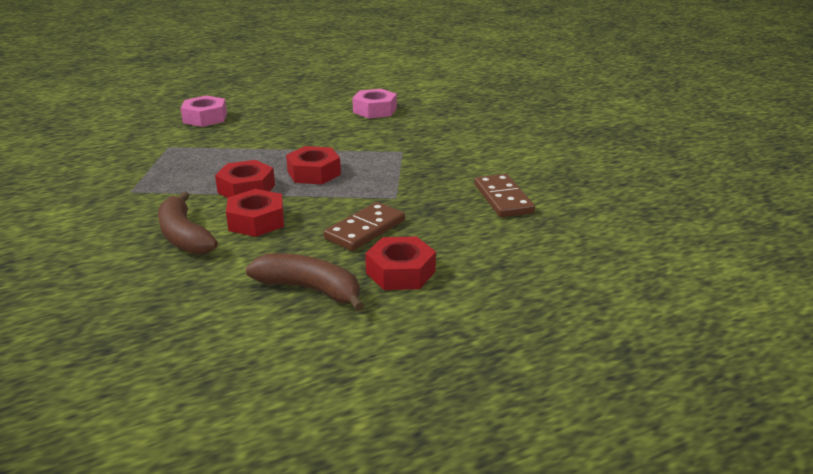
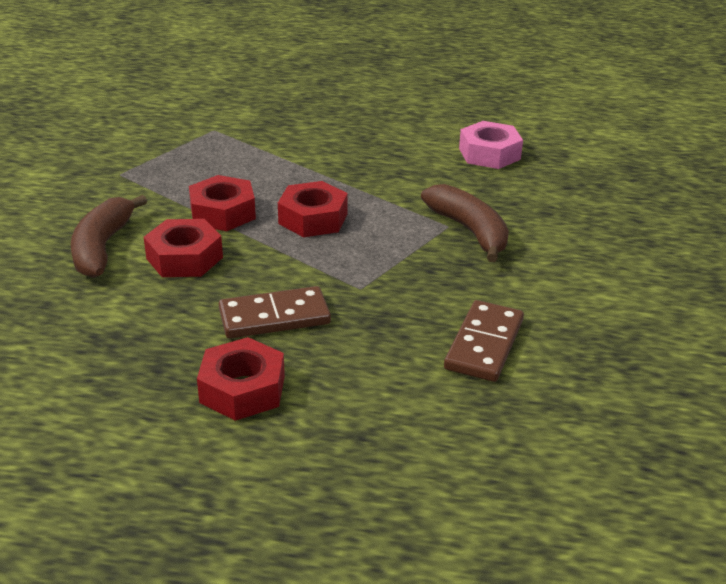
camera: 35 degrees right, 5 degrees up
pink nut [181,95,227,127] -> none
brown banana [246,253,365,311] -> brown banana moved to [421,184,509,262]

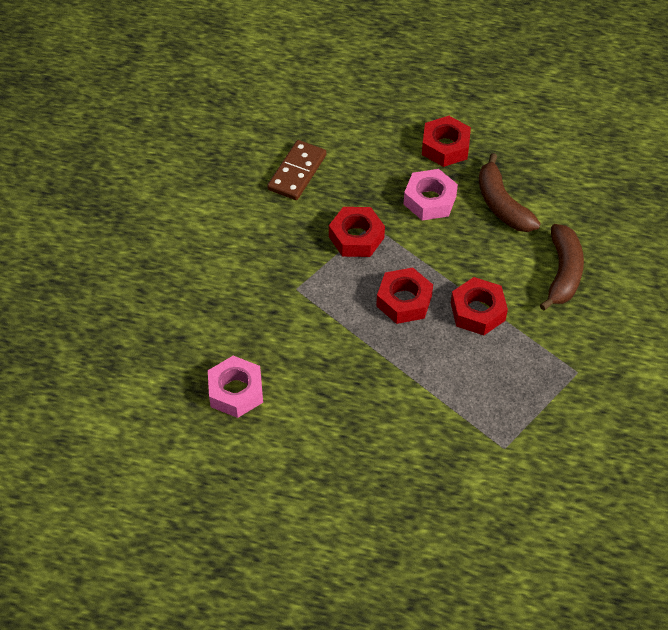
camera: 175 degrees left, 20 degrees up
red nut [144,219,223,277] -> red nut moved to [329,207,385,257]
brown domino [219,286,331,338] -> pink nut [403,169,458,221]
brown banana [421,184,509,262] -> brown banana moved to [479,153,541,232]

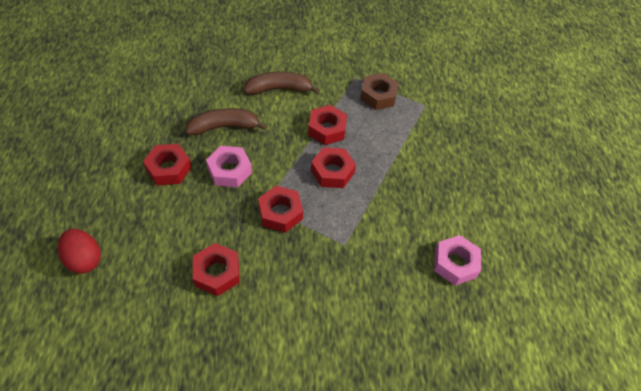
camera: 110 degrees left, 0 degrees up
brown domino [267,140,326,200] -> red nut [193,243,240,296]
brown banana [479,153,541,232] -> brown banana turned 150 degrees counterclockwise [185,108,267,135]
none -> red egg [58,229,101,274]
none -> brown nut [360,73,399,110]

